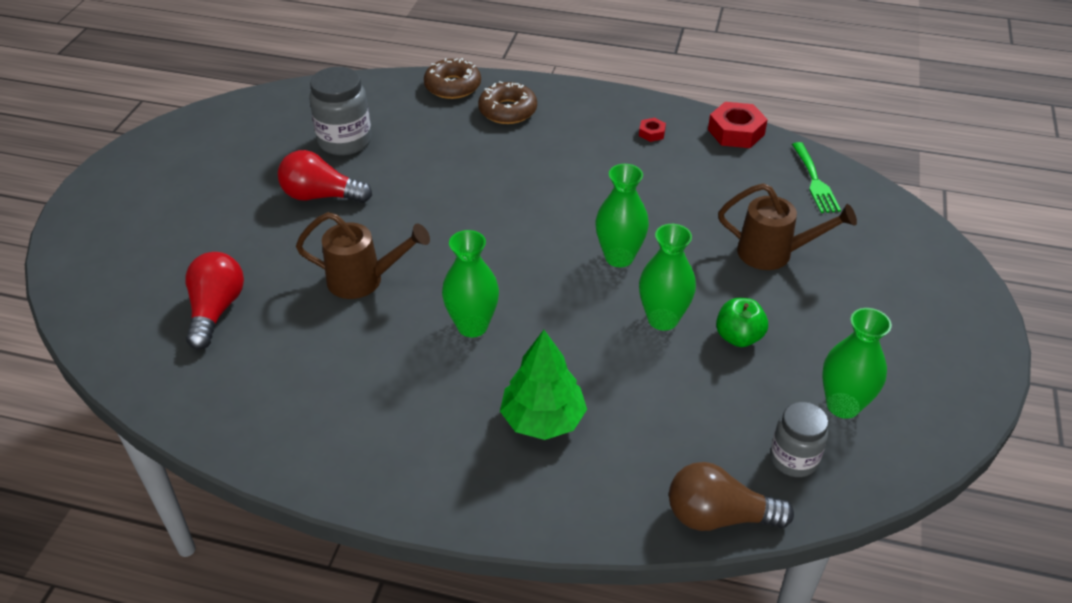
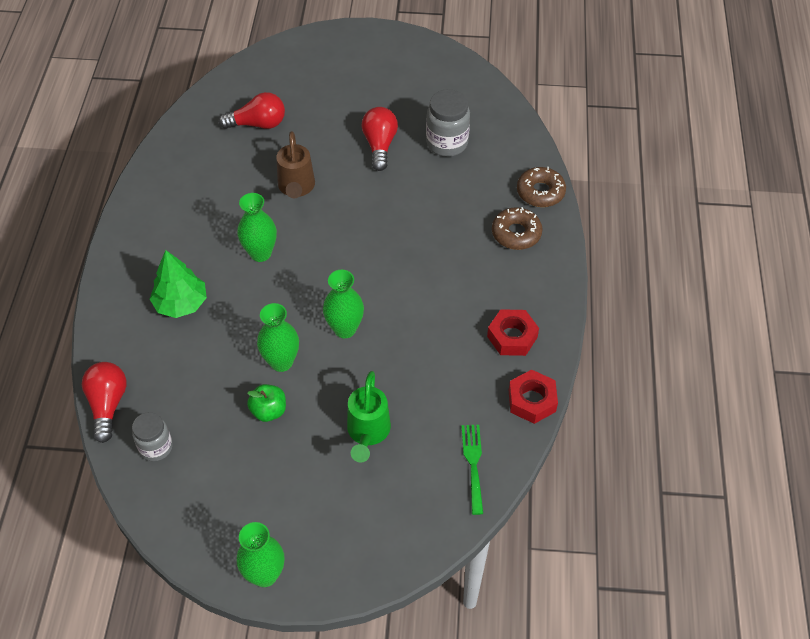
camera: 80 degrees right, 10 degrees up
red nut [639,118,666,142] -> red nut [487,309,539,356], size x1.97
brown light bulb [669,462,794,531] -> red light bulb [82,362,127,443]
brown watering can [718,183,857,270] -> green watering can [347,371,391,463]
green fork [792,142,841,213] -> green fork turned 105 degrees clockwise [462,425,483,515]
green vase [822,308,892,419] -> green vase moved to [237,522,285,587]

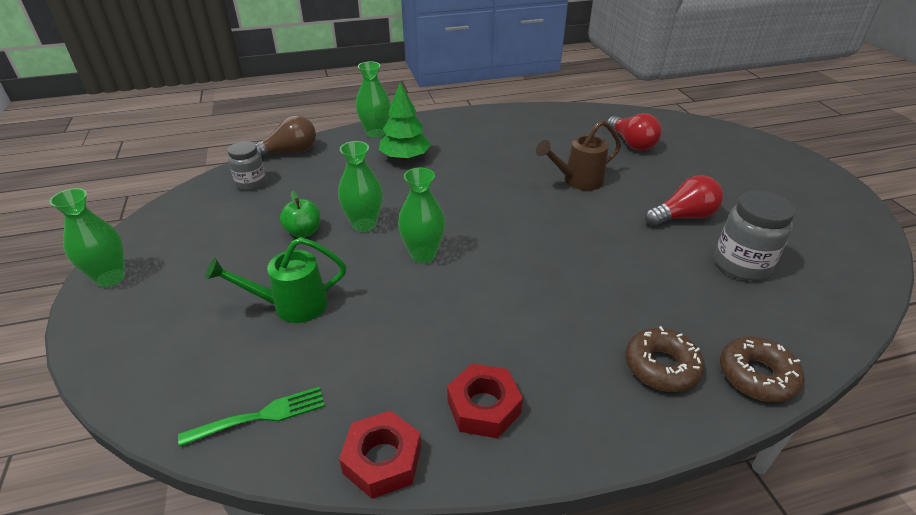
camera: 70 degrees right, 15 degrees down
red light bulb [82,362,127,443] -> brown light bulb [255,115,316,158]
green vase [237,193,277,262] -> green vase moved to [356,61,391,138]

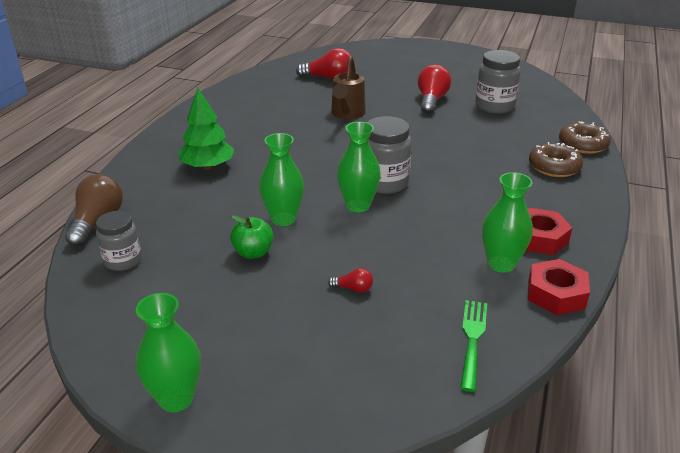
camera: 55 degrees left, 5 degrees down
green watering can [205,237,346,323] -> red light bulb [328,268,373,293]
green vase [356,61,391,138] -> green vase moved to [482,172,533,273]
none -> grey jar [367,116,412,194]

